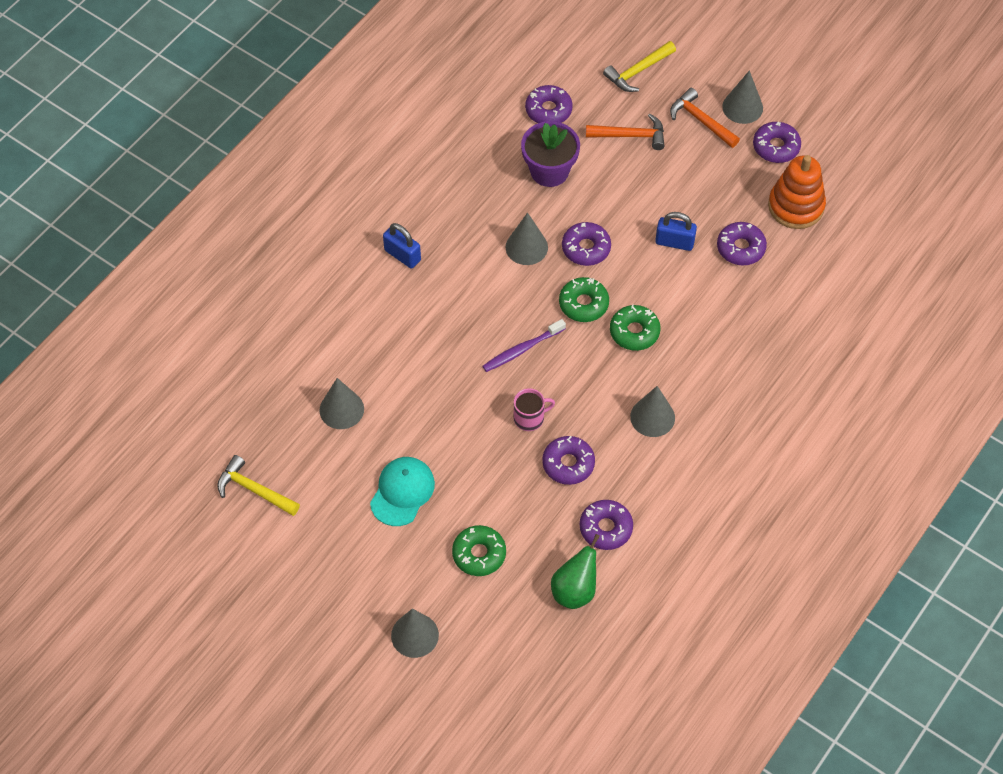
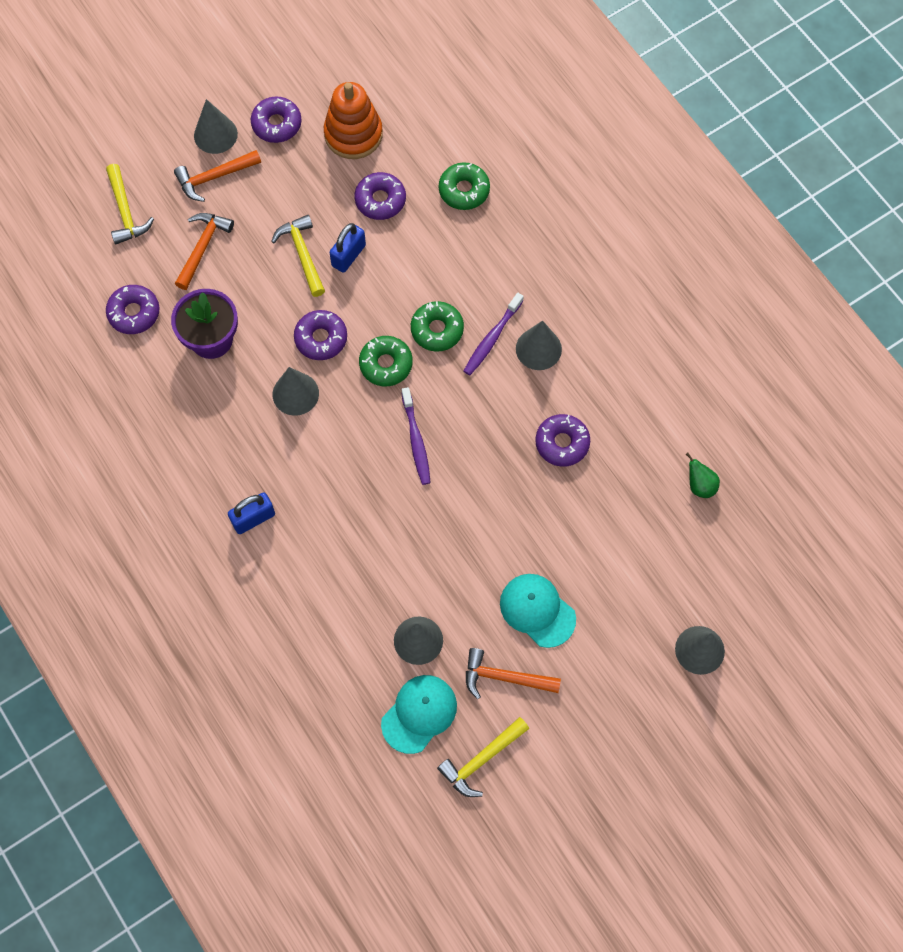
camera: 70 degrees left, 10 degrees up
green donut [452,525,506,576] -> green donut moved to [439,162,490,210]
pink mug [514,388,555,431] -> none
green pear [551,534,600,609] -> green pear [686,453,720,498], size x0.65
purple donut [580,500,633,550] -> none
none -> yellow hammer [271,215,325,297]
none -> turquoise cap [381,675,457,754]
none -> purple toothbrush [464,293,524,375]
none -> orange hammer [466,648,561,699]

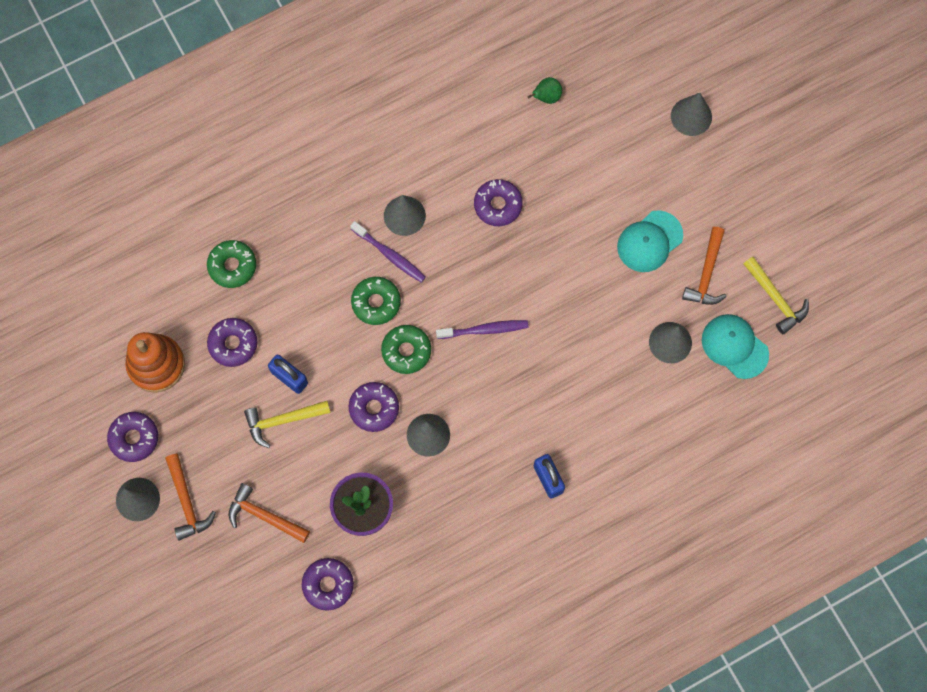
camera: 85 degrees left, 5 degrees up
yellow hammer [106,164,154,244] -> none

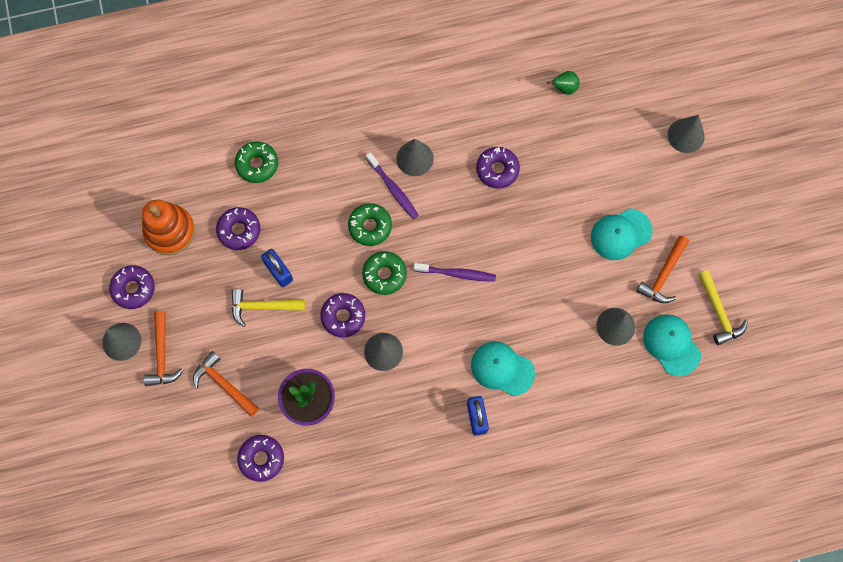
camera: 15 degrees right, 0 degrees up
none -> turquoise cap [471,341,535,396]

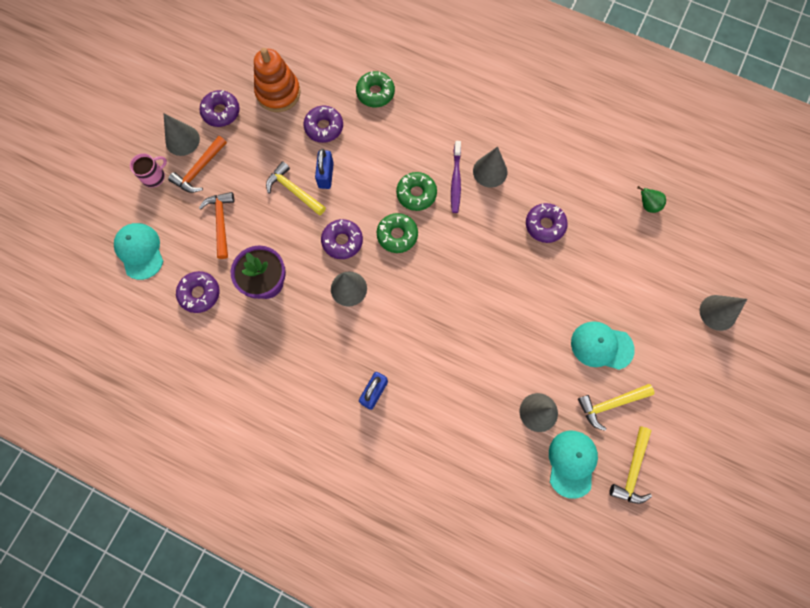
camera: 40 degrees right, 0 degrees up
purple toothbrush [414,263,496,282] -> none
turquoise cap [471,341,535,396] -> turquoise cap moved to [114,223,163,280]
orange hammer [636,236,689,303] -> yellow hammer [578,384,655,431]
none -> pink mug [130,153,167,188]

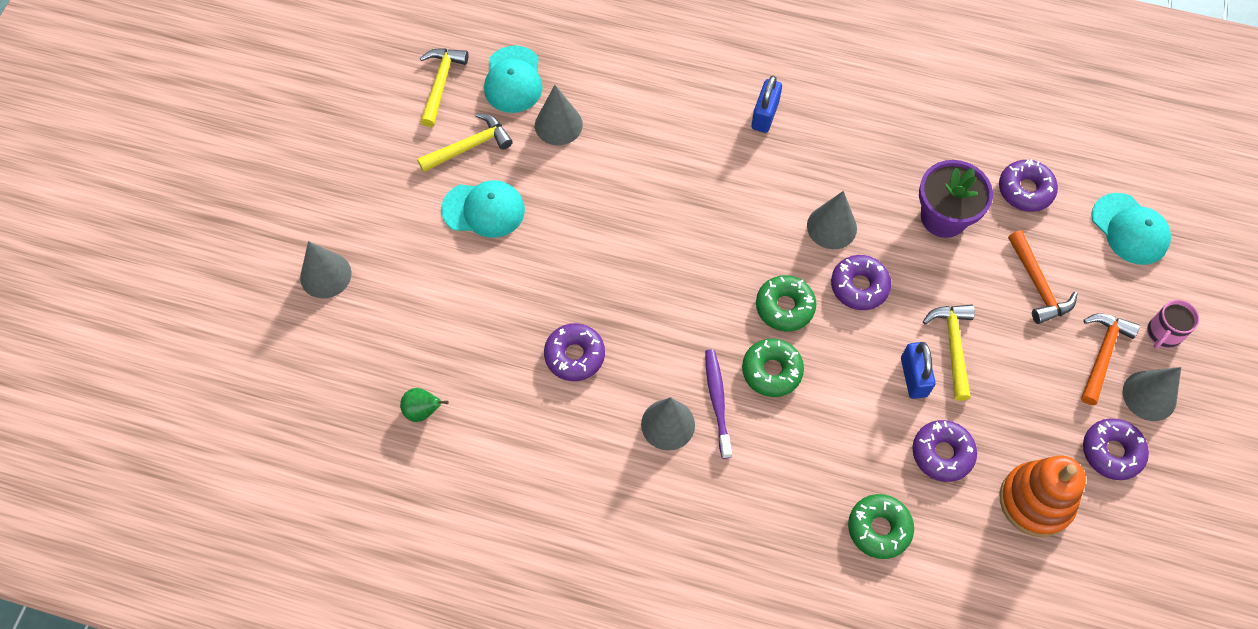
camera: 170 degrees right, 10 degrees down
yellow hammer [266,161,326,215] -> yellow hammer turned 120 degrees counterclockwise [923,304,975,401]

